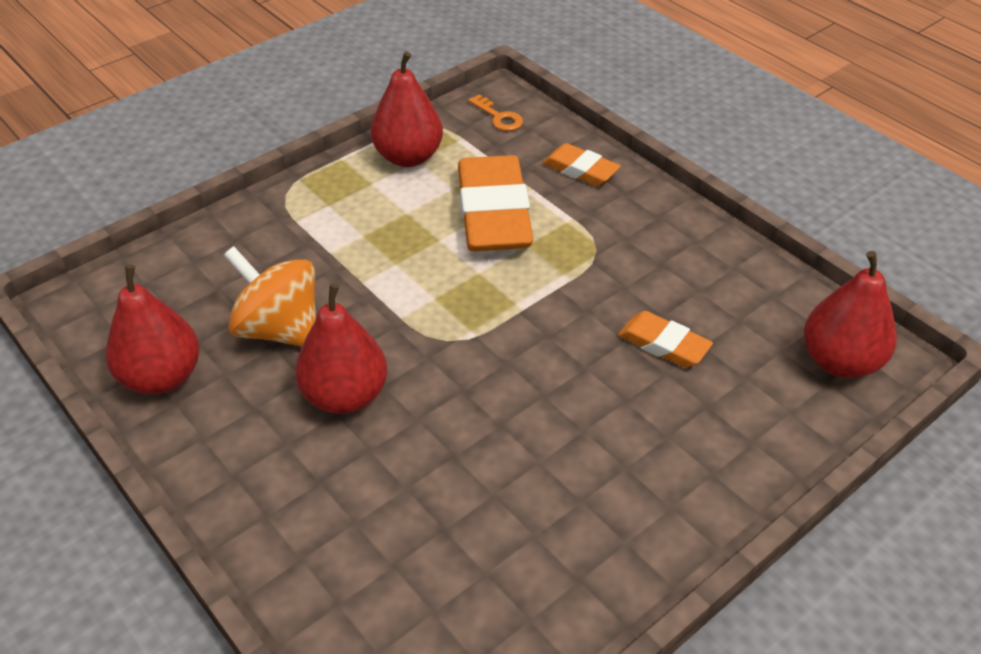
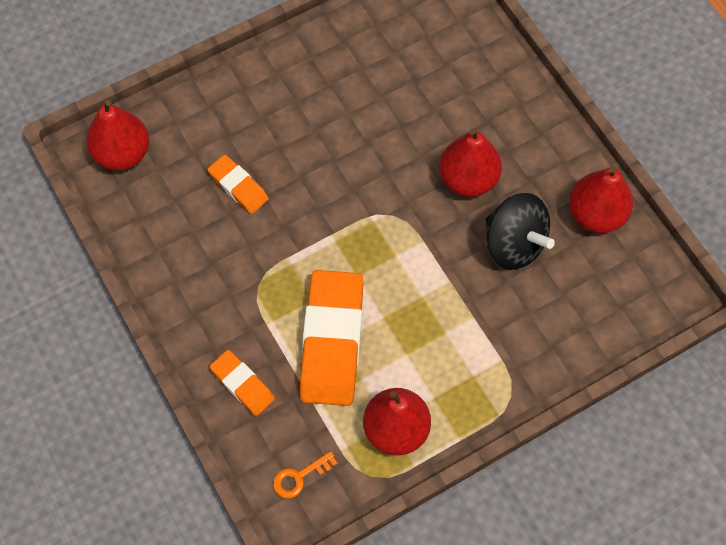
camera: 170 degrees left, 20 degrees up
orange spinning top [224,246,316,347] -> black spinning top [486,193,555,270]
orange key [468,94,523,131] -> orange key turned 90 degrees counterclockwise [273,451,338,498]

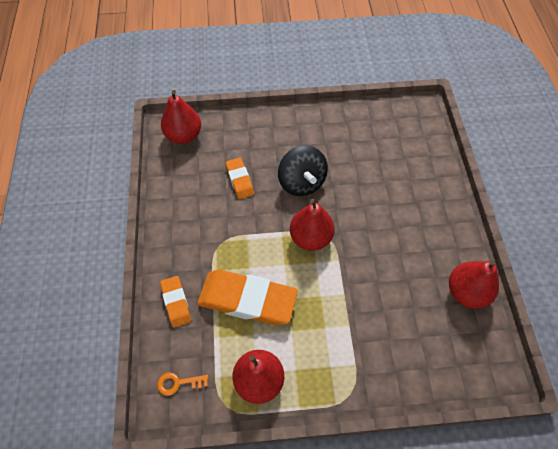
camera: 25 degrees right, 5 degrees down
orange eraser [300,270,364,406] -> orange eraser turned 75 degrees clockwise [197,270,298,325]
red pear [439,128,502,197] -> red pear moved to [290,199,335,251]
black spinning top [486,193,555,270] -> black spinning top moved to [278,146,328,196]

